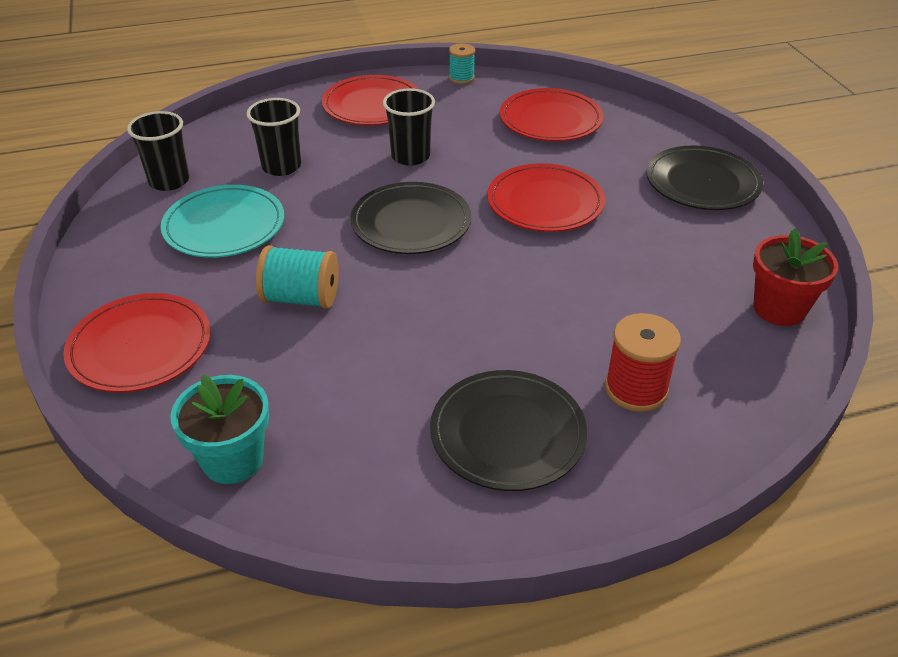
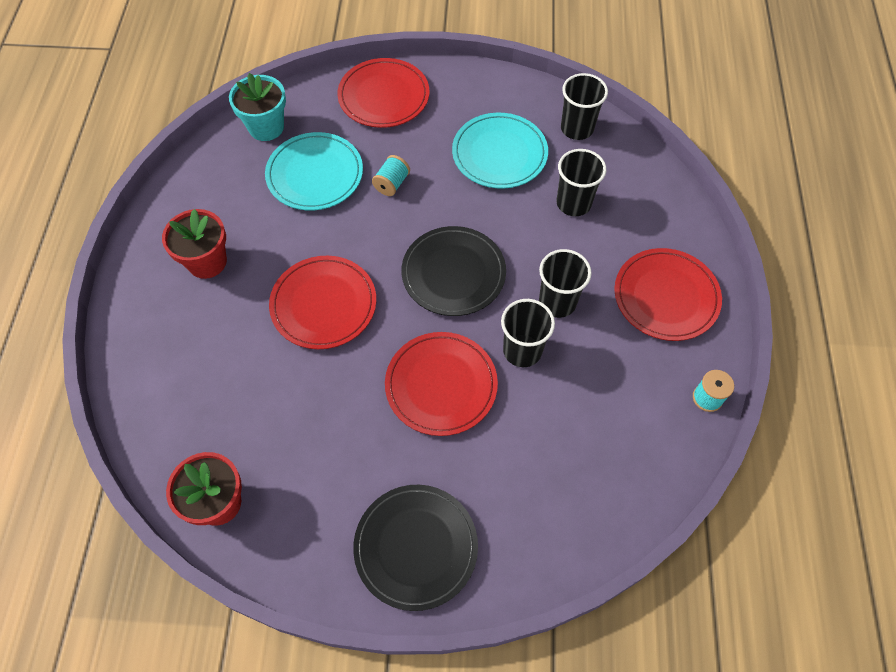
camera: 110 degrees right, 20 degrees up
turquoise spool [256,245,339,309] -> turquoise spool [372,155,410,196], size x0.63
black plate [430,370,587,491] -> red flower pot [162,209,227,279]
red plate [500,88,604,141] -> red plate moved to [269,256,376,349]
red spool [605,313,681,412] -> none
none -> turquoise plate [265,132,363,210]
none -> black cup [501,299,555,367]

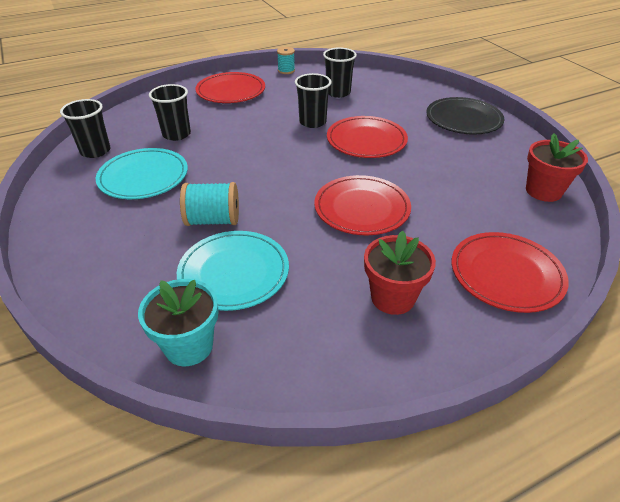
camera: 120 degrees left, 20 degrees down
red plate [337,58,430,128] -> red plate moved to [452,232,569,313]
turquoise spool [372,155,410,196] -> turquoise spool [180,182,239,226], size x1.58
black plate [401,226,506,316] -> none
black cup [539,249,592,318] -> black cup moved to [323,47,357,98]

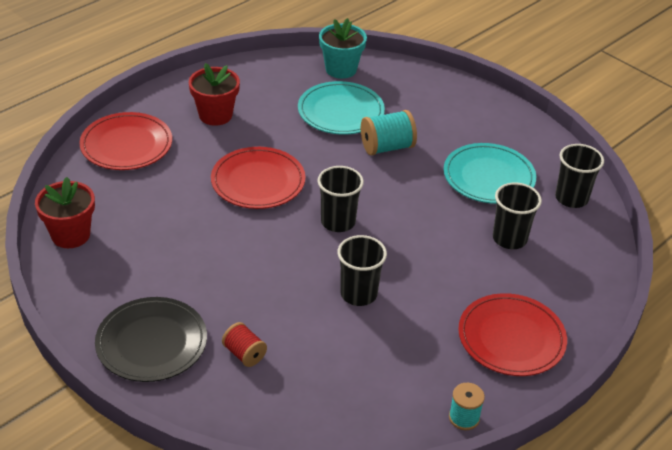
camera: 160 degrees right, 0 degrees up
black cup [323,47,357,98] -> black cup moved to [318,166,364,232]
red plate [327,116,408,158] -> none
none -> red spool [222,322,267,367]

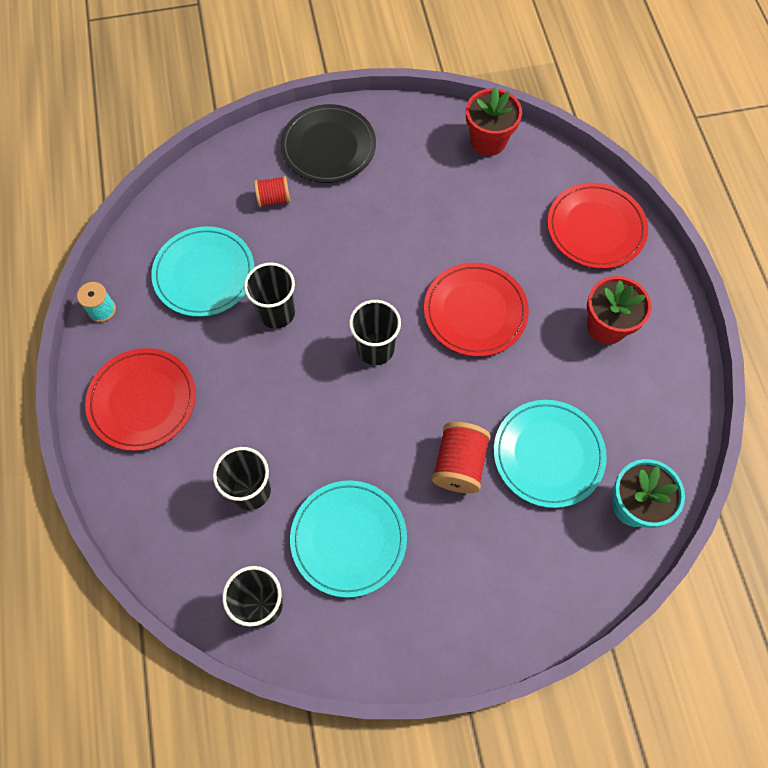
camera: 125 degrees right, 25 degrees up
turquoise spool [361,110,417,156] -> red spool [432,422,491,493]
none -> turquoise plate [151,226,254,317]

